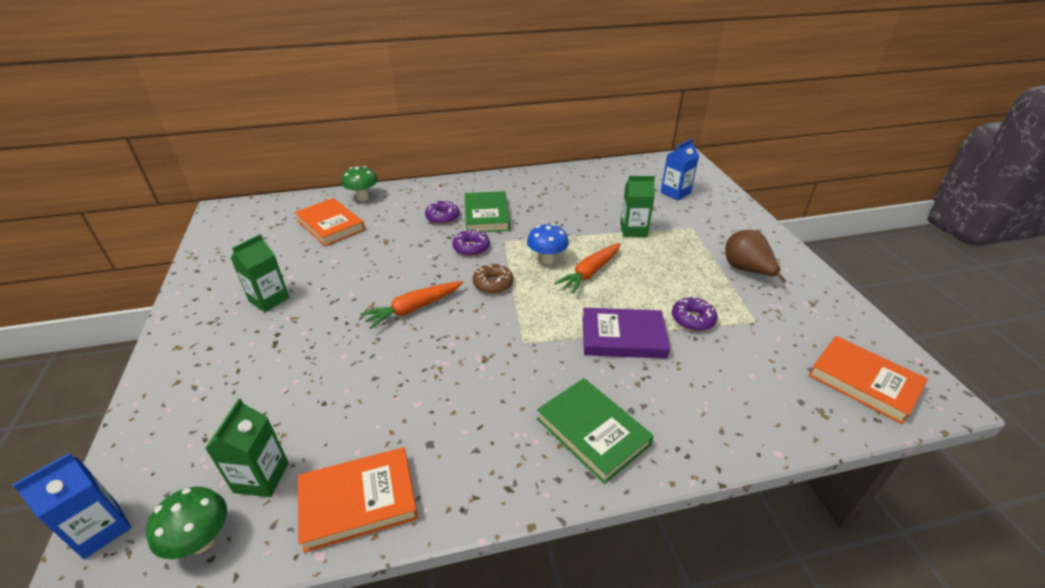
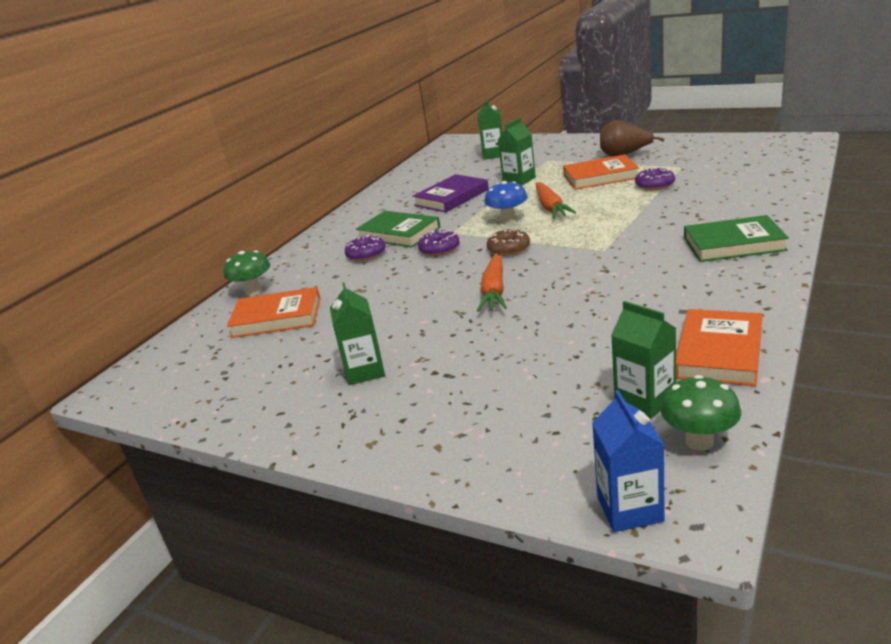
camera: 45 degrees left, 10 degrees down
purple book [582,308,670,359] -> purple book moved to [413,174,489,212]
blue carton [661,139,699,200] -> green carton [477,99,503,160]
orange book [809,336,928,424] -> orange book moved to [563,154,639,190]

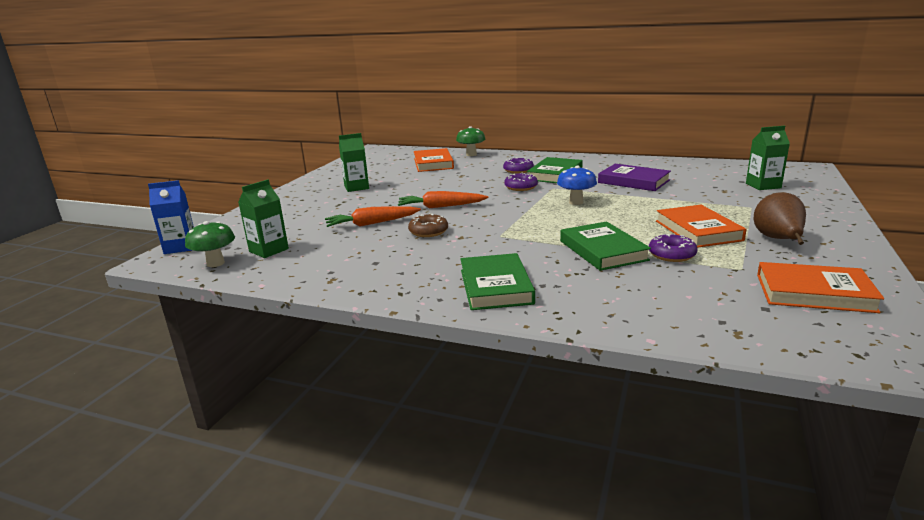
camera: 80 degrees right, 5 degrees down
brown donut [486,228,530,256] -> brown donut moved to [408,213,448,237]
green carton [498,118,536,186] -> none
orange carrot [536,182,577,218] -> orange carrot moved to [325,206,421,227]
orange book [676,309,763,386] -> orange book moved to [757,262,884,313]
none -> green book [560,221,651,271]

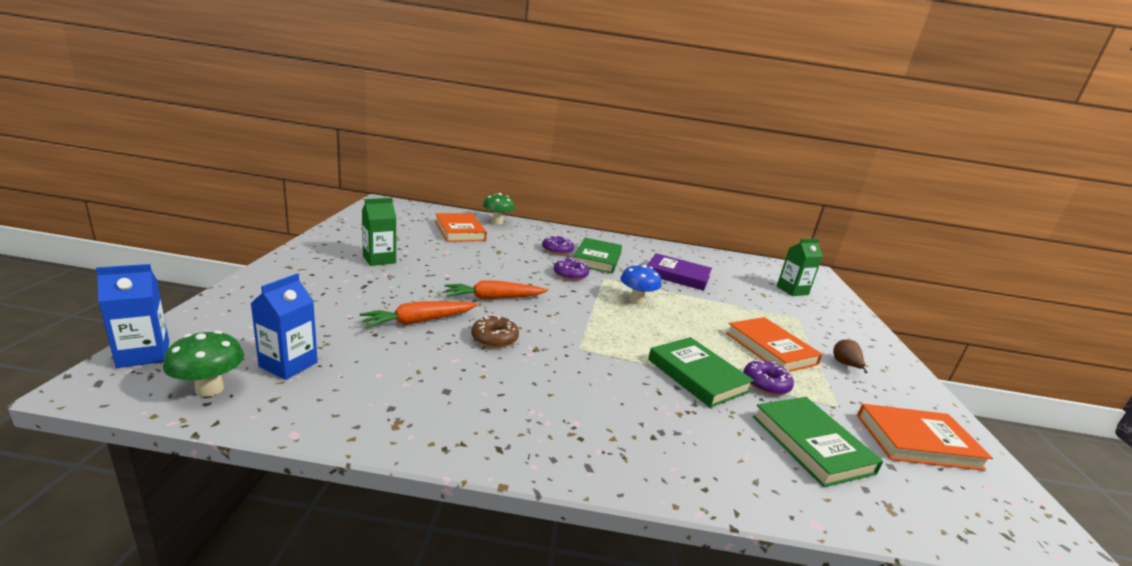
camera: 20 degrees left, 0 degrees up
green carton [238,180,289,258] -> blue carton [250,274,318,380]
green book [460,253,535,310] -> green book moved to [753,397,883,487]
brown pear [754,192,806,245] -> brown pear [833,339,867,373], size x0.56

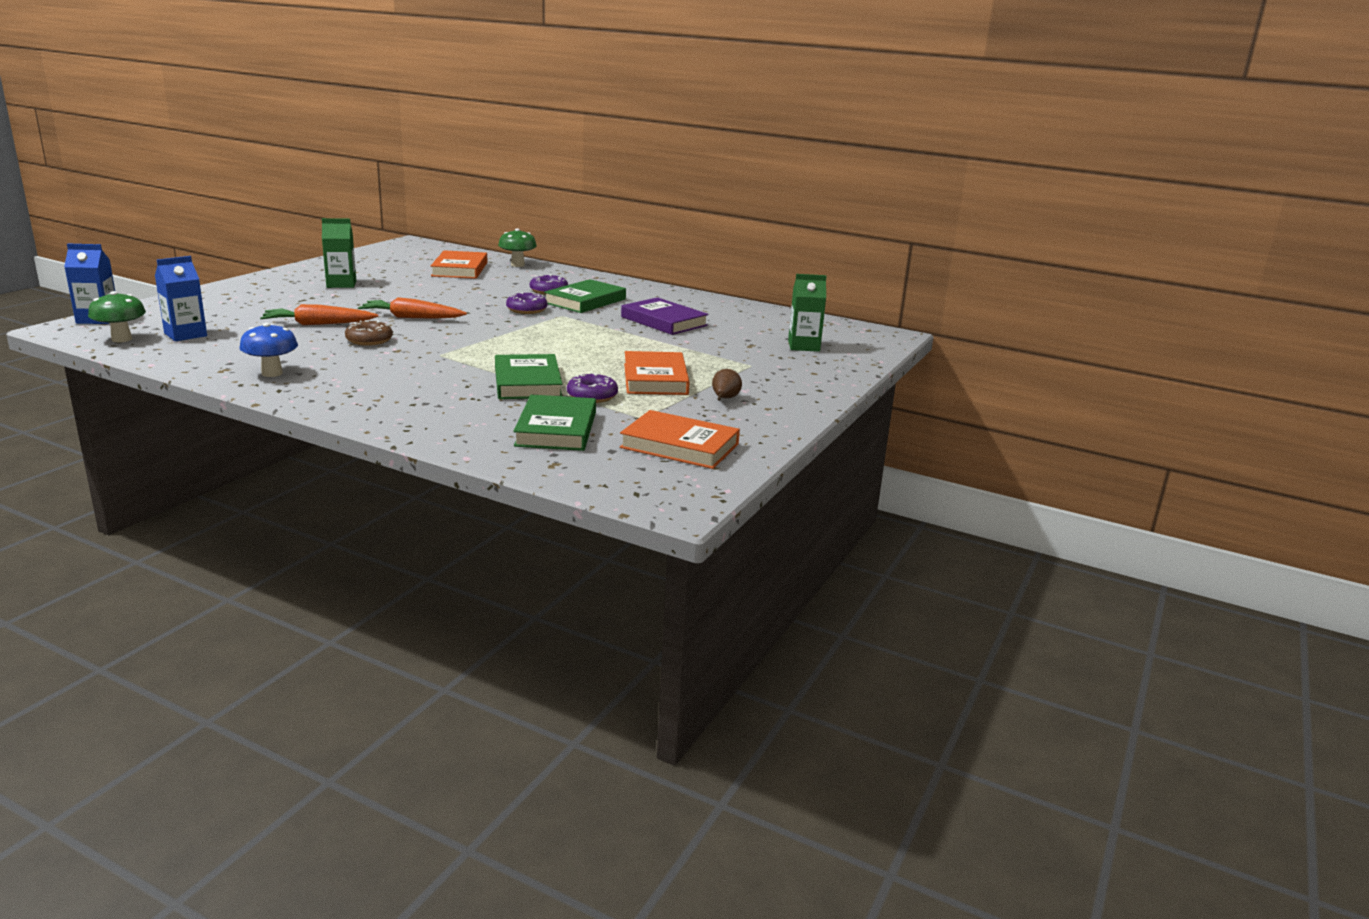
camera: 25 degrees right, 0 degrees up
blue mushroom [620,264,662,305] -> blue mushroom moved to [239,323,298,377]

